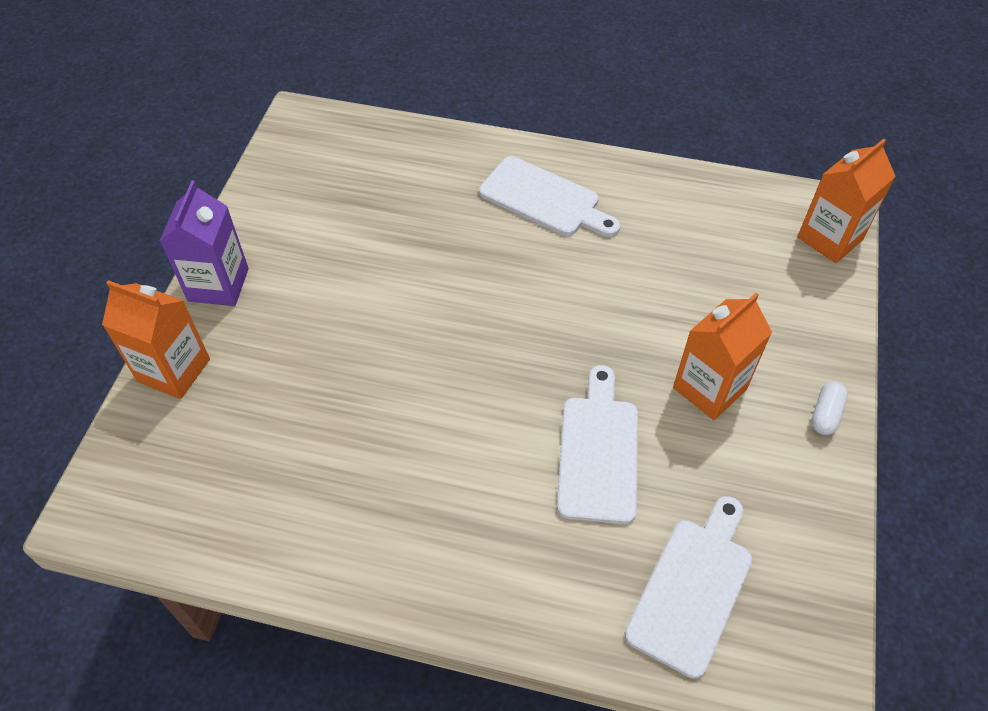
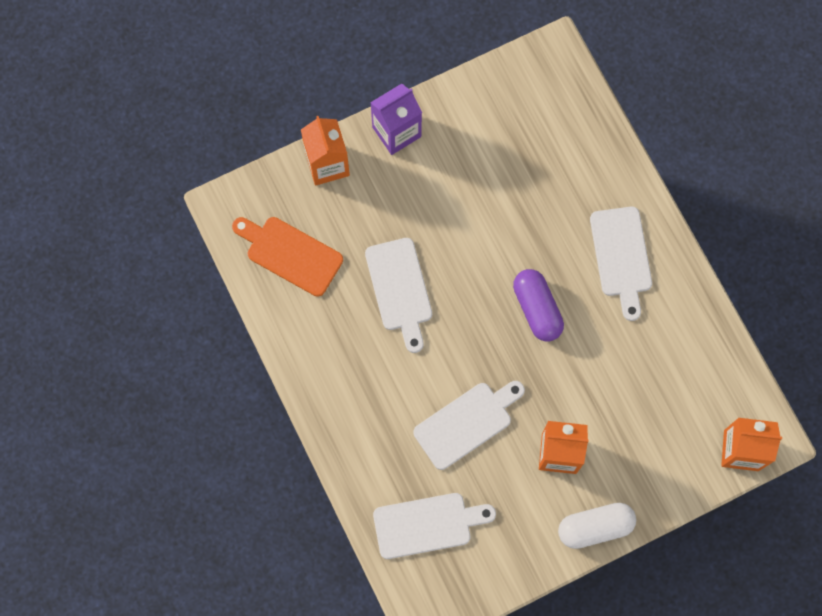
camera: 50 degrees right, 20 degrees up
white capsule [811,381,848,435] -> white capsule [558,503,636,549], size x1.84
none -> orange cutting board [232,217,343,297]
none -> white cutting board [365,238,432,353]
none -> purple capsule [513,269,564,341]

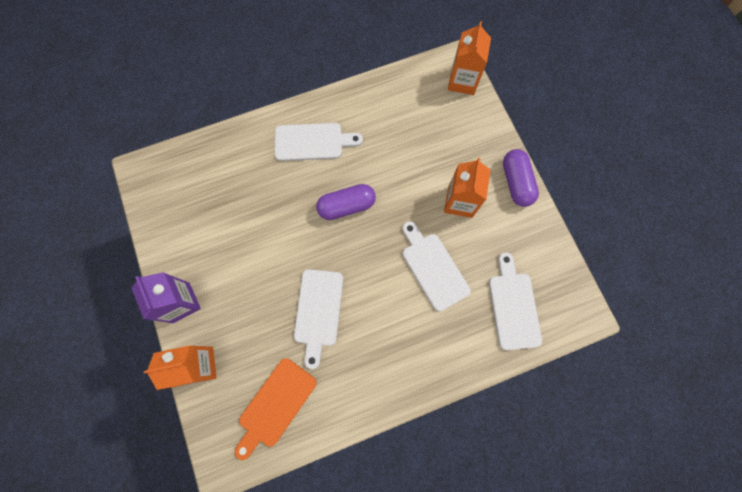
camera: 85 degrees left, 0 degrees up
white cutting board [365,238,432,353] -> white cutting board turned 105 degrees clockwise [294,269,343,369]
white capsule [558,503,636,549] -> purple capsule [503,149,539,207]

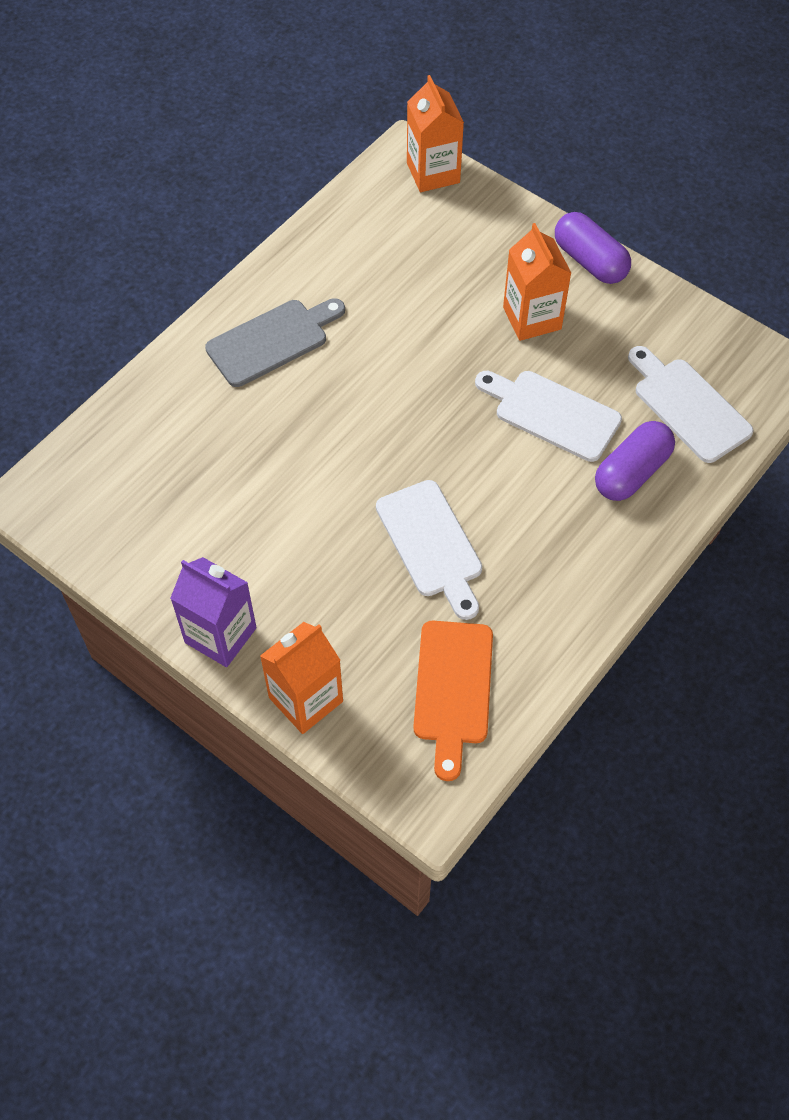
camera: 30 degrees left, 15 degrees down
white cutting board [275,123,363,161] -> grey cutting board [205,298,345,387]
purple capsule [316,184,376,220] -> purple capsule moved to [595,421,675,501]

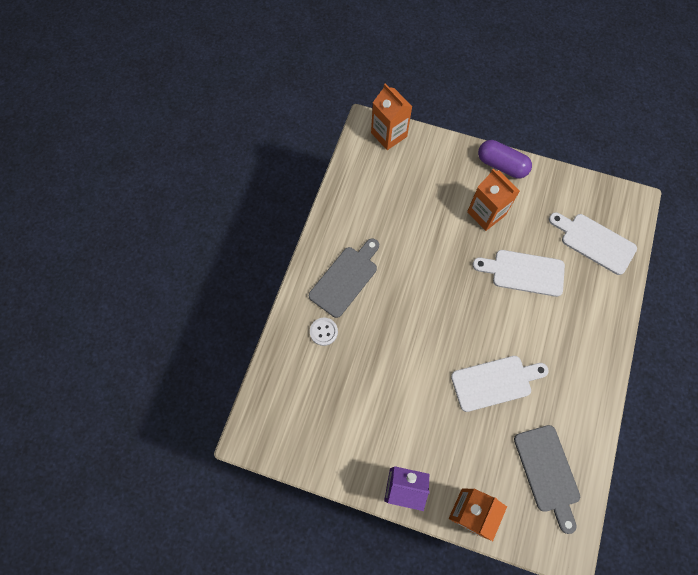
camera: 20 degrees left, 10 degrees up
white cutting board [376,480,482,620] -> white cutting board turned 60 degrees counterclockwise [451,356,549,412]
orange cutting board [413,621,493,781] -> grey cutting board [514,425,580,534]
purple capsule [595,421,675,501] -> none
none -> white button [310,318,338,346]

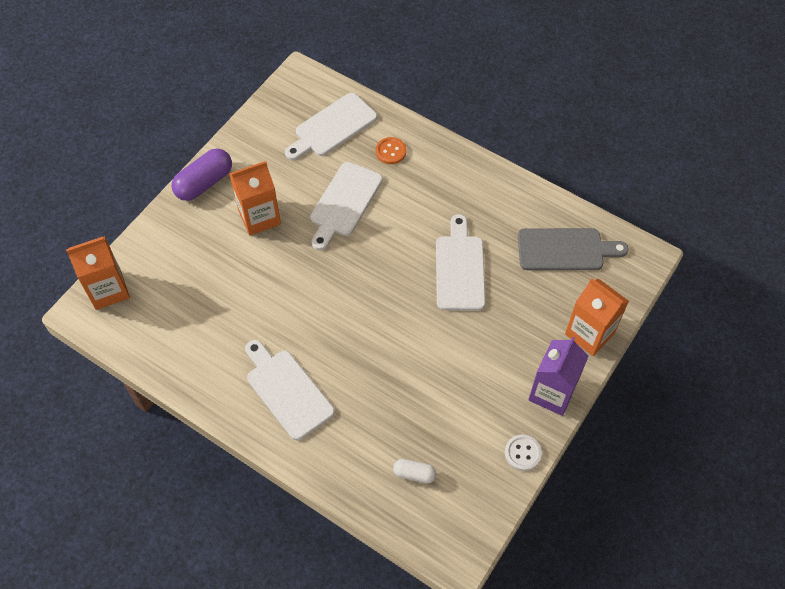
camera: 75 degrees left, 10 degrees down
grey cutting board [309,238,379,318] -> white cutting board [245,340,335,440]
white button [310,318,338,346] -> white button moved to [505,435,542,471]
none -> orange button [376,137,406,164]
none -> white capsule [393,459,437,484]

